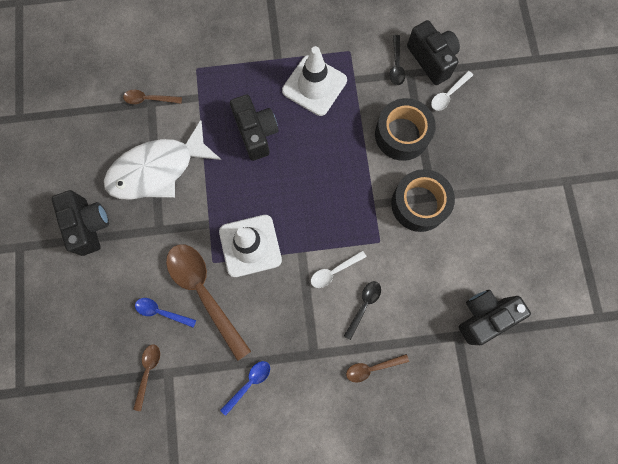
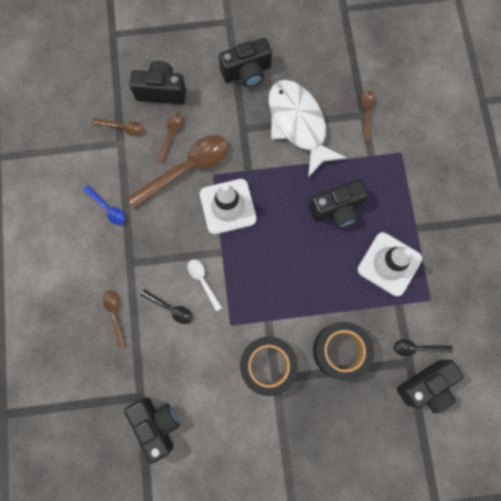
camera: 90 degrees right, 0 degrees up
blue spoon [135,298,196,328] -> brown spoon [157,113,183,163]
white spoon [431,71,473,111] -> none
none -> black camera [129,61,186,104]

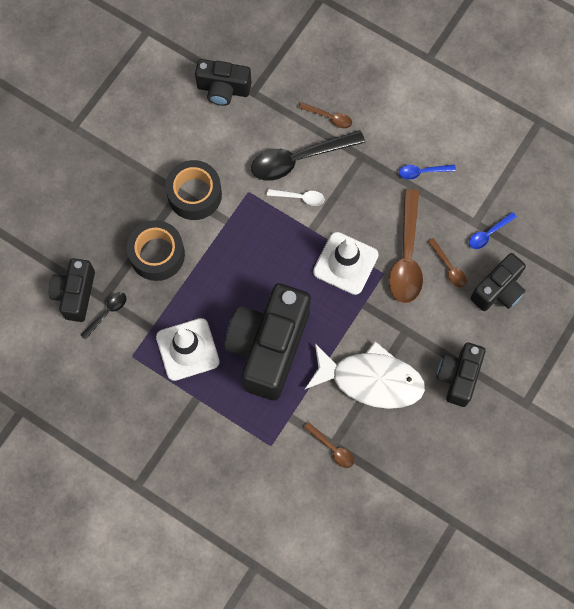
camera: 130 degrees right, 5 degrees down
brown spoon [91,118,144,136] -> blue spoon [469,212,517,249]
black spoon [141,289,192,324] -> black spoon [251,130,365,181], size x2.07
black camera [309,179,368,228] -> black camera [224,283,311,401], size x1.80

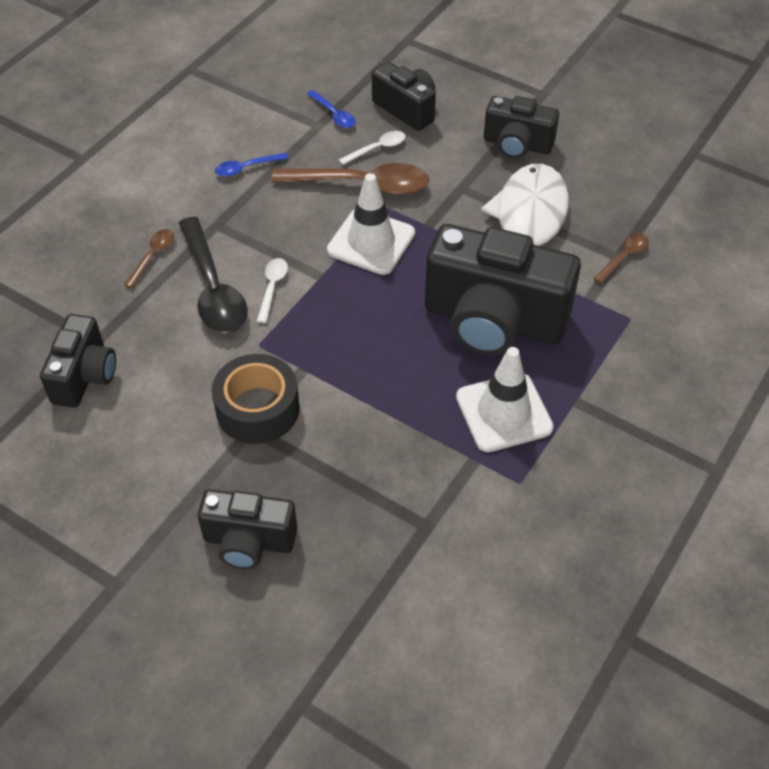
camera: 90 degrees left, 20 degrees down
black camera [49,258,95,322] -> black camera moved to [198,489,297,569]
black spoon [81,292,126,340] -> none
black tape [127,220,185,281] -> none
blue spoon [399,165,456,180] -> blue spoon turned 75 degrees clockwise [215,153,288,177]
brown spoon [428,238,467,288] -> white spoon [339,131,405,165]

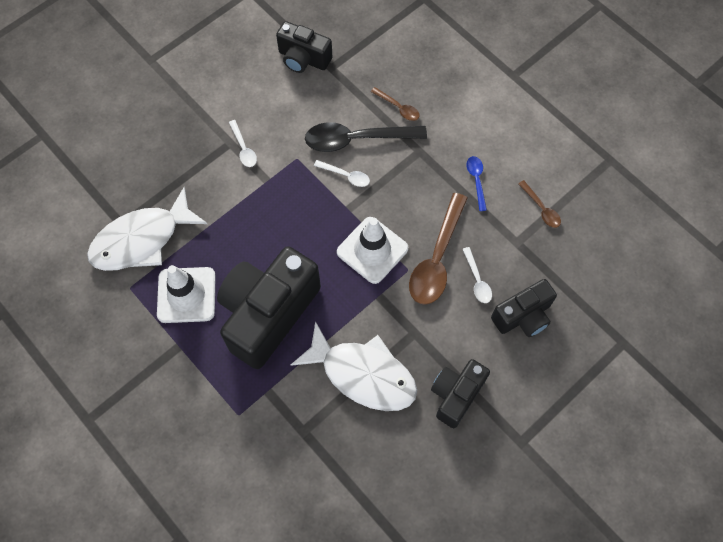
camera: 105 degrees right, 15 degrees up
black camera [198,489,297,569] -> none
black tape [212,354,300,444] -> white spoon [229,120,257,167]
blue spoon [307,90,356,128] -> none
brown spoon [593,233,649,284] -> brown spoon moved to [518,180,561,228]
none -> white fish [87,187,207,271]

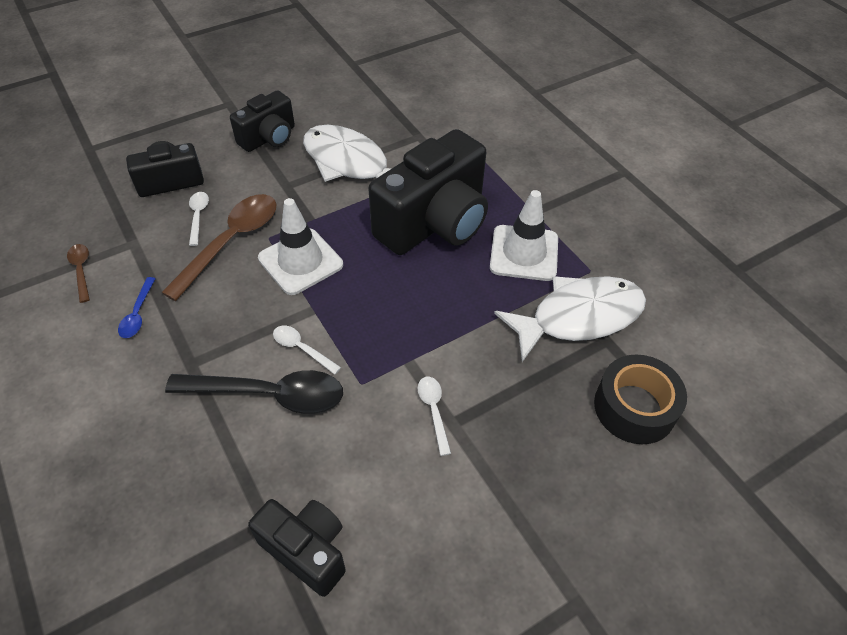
camera: 170 degrees left, 15 degrees down
brown spoon [371,87,420,121] -> none
none -> black tape [594,354,687,444]

